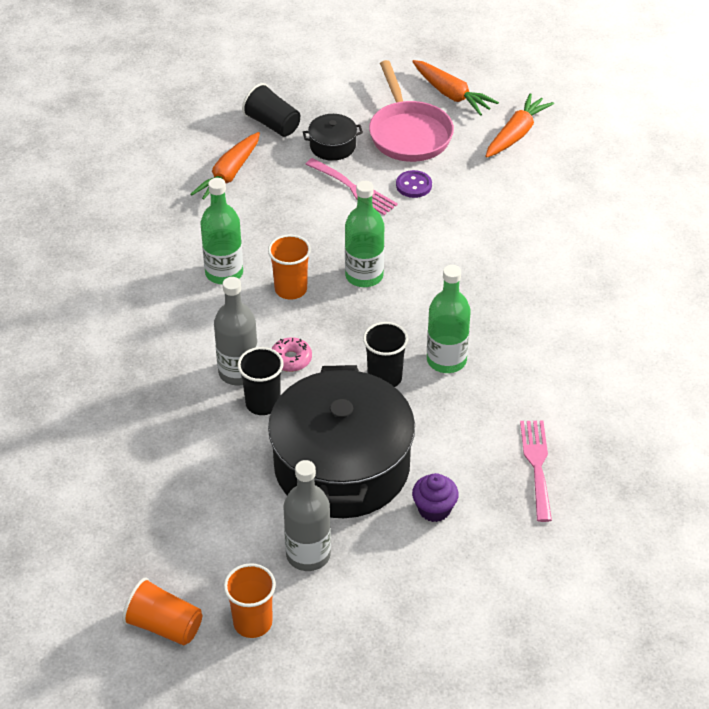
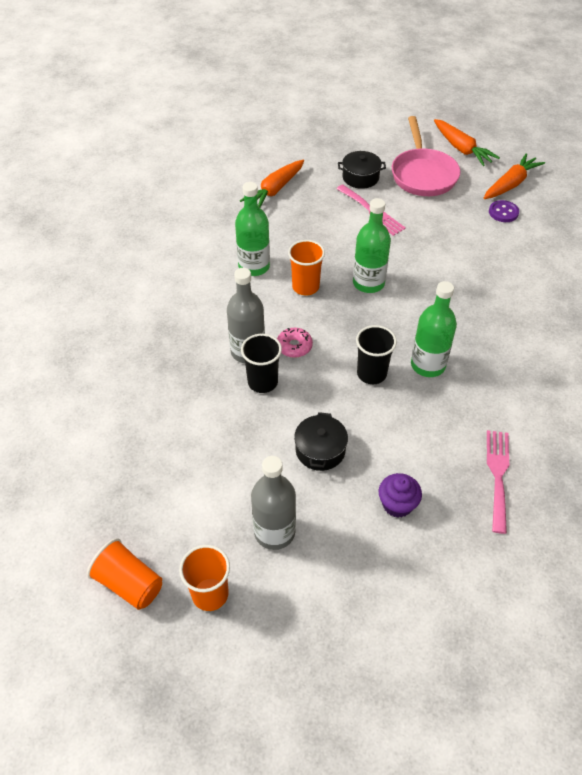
camera: 10 degrees right, 5 degrees up
black cup [242,83,300,137] -> none
black pot [268,365,415,518] -> black pot [294,412,348,471], size x0.41
purple button [396,170,432,198] -> purple button moved to [489,200,519,222]

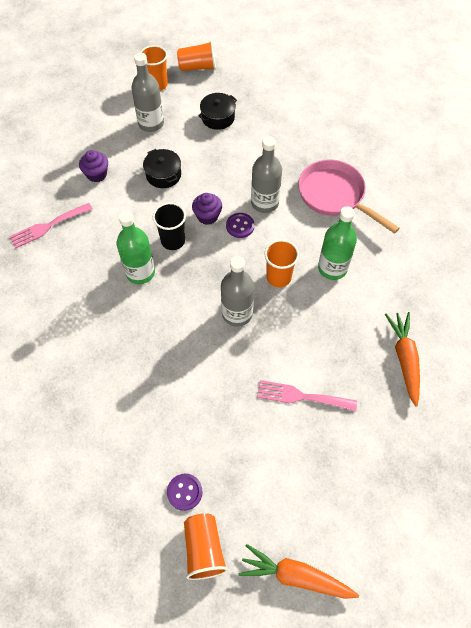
camera: 140 degrees right, 10 degrees up
black cup [241,334,282,393] -> none
pink donut [277,328,313,358] -> purple button [226,213,254,238]
black pot [338,151,386,189] -> black pot moved to [198,93,237,130]
green bottle [353,198,391,293] -> grey bottle [221,256,254,327]
pink pan [392,116,461,196] -> pink pan moved to [298,160,400,234]
orange carrot [484,153,545,199] -> orange cup [184,513,228,580]
pink fork [487,430,509,534] -> pink fork turned 90 degrees clockwise [9,203,93,249]
none -> purple cupcake [192,193,222,225]

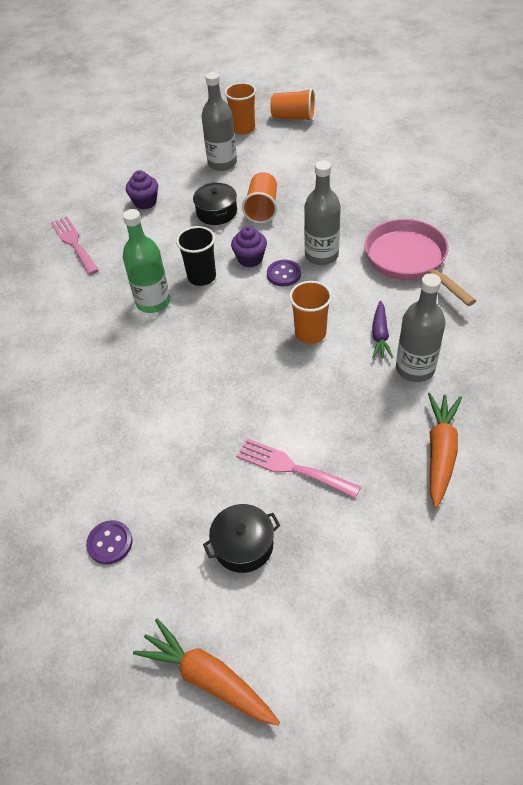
camera: 20 degrees right, 10 degrees down
pink fork [9,203,93,249] -> pink fork turned 75 degrees clockwise [51,216,99,275]
orange cup [184,513,228,580] -> orange cup moved to [242,172,277,223]
black pot [198,93,237,130] -> black pot moved to [203,504,280,573]
grey bottle [221,256,254,327] -> grey bottle moved to [396,273,445,382]
green bottle [318,206,357,280] -> purple carrot [372,301,393,358]

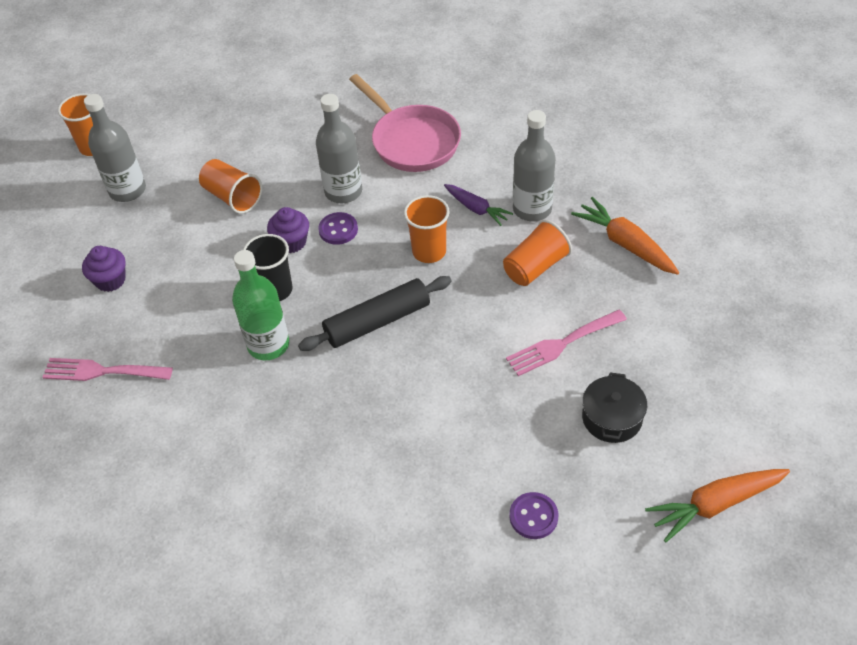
camera: 55 degrees left, 0 degrees up
black pot [193,183,237,225] -> none
orange cup [270,88,315,121] -> orange cup moved to [503,220,572,286]
pink pan [365,219,476,306] -> pink pan turned 135 degrees counterclockwise [349,74,461,172]
none -> black rolling pin [298,276,452,351]

